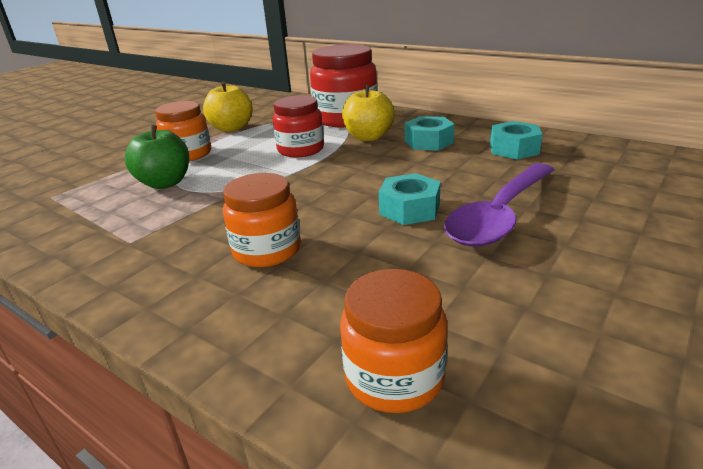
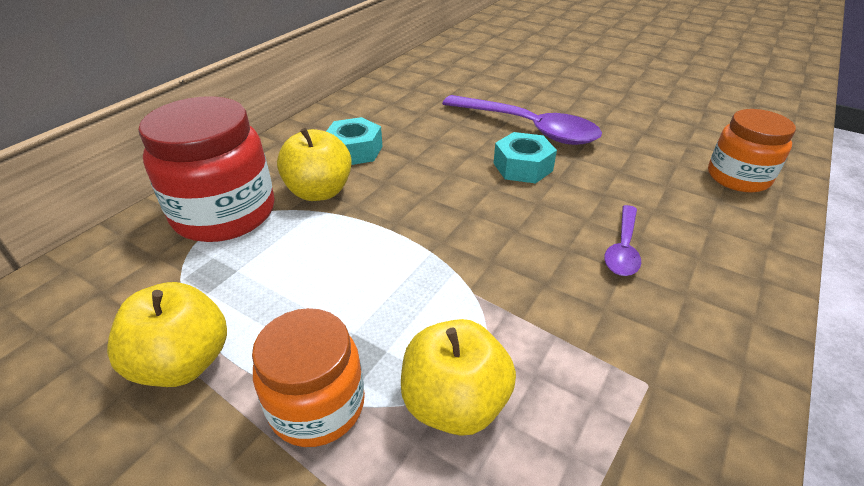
camera: 95 degrees left, 10 degrees up
green apple [125,125,189,189] -> yellow apple [401,319,516,436]
orange jar [223,173,301,267] -> purple spoon [604,205,641,276]
red jar [273,95,324,157] -> none
turquoise nut [490,121,542,159] -> none

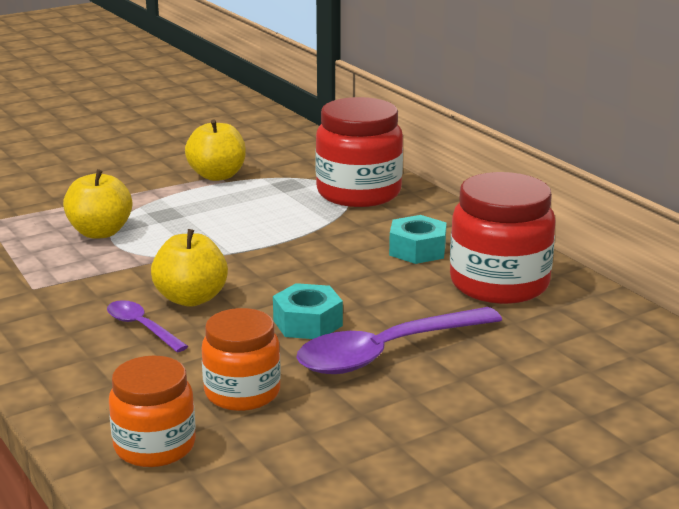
camera: 115 degrees right, 15 degrees down
orange jar [252,308,365,447] -> orange jar moved to [202,308,281,411]
yellow apple [277,128,352,201] -> yellow apple moved to [151,229,228,307]
none -> red jar [450,172,556,304]

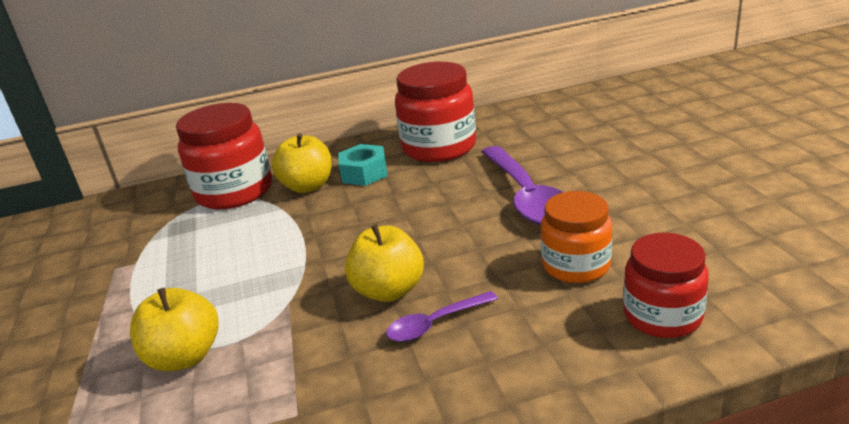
camera: 70 degrees left, 5 degrees up
orange jar [109,355,196,467] -> red jar [623,233,709,338]
yellow apple [185,120,246,181] -> yellow apple moved to [272,133,332,193]
turquoise nut [273,283,343,339] -> none

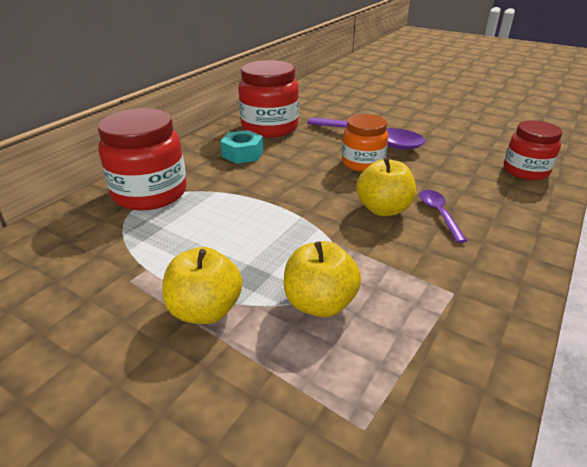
camera: 45 degrees left, 5 degrees up
yellow apple [272,133,332,193] -> yellow apple moved to [162,247,242,324]
purple spoon [386,291,498,342] -> purple spoon turned 150 degrees clockwise [420,190,467,243]
orange jar [541,191,612,283] -> orange jar moved to [342,114,388,172]

